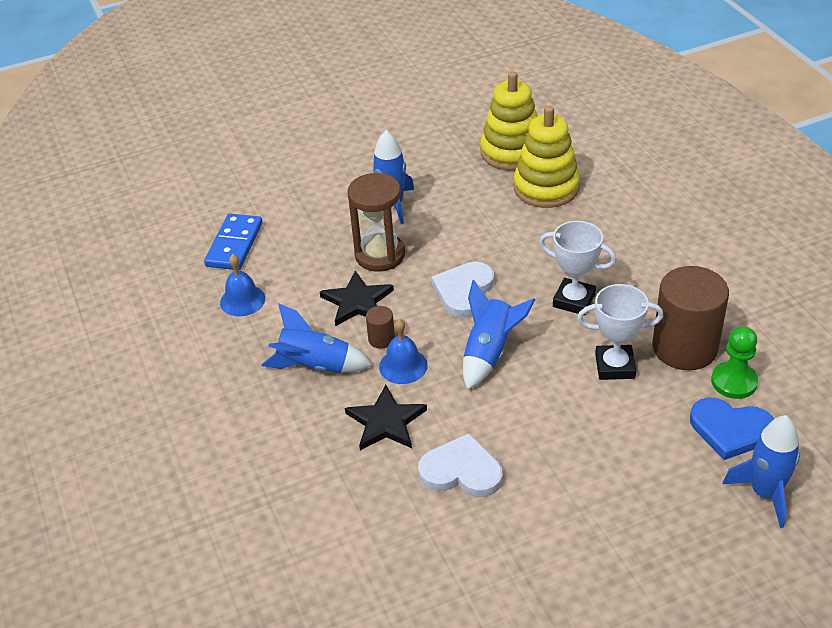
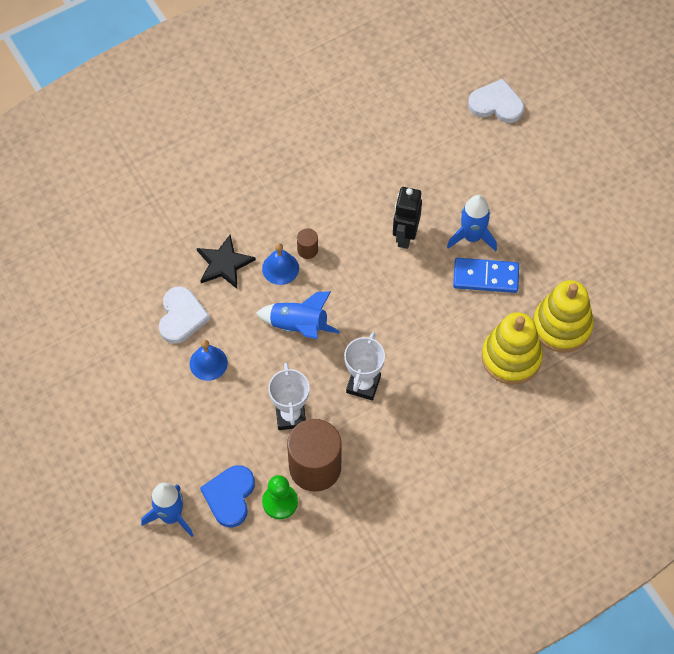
camera: 80 degrees right, 20 degrees up
blue domino [204,213,263,270] -> blue domino moved to [453,258,519,293]
blue bell [220,254,265,316] -> blue bell moved to [190,340,228,381]
blue rocket [261,304,373,373] -> none
black star [320,271,394,326] -> none
brown hourglass [347,173,405,272] -> black robot [393,187,422,249]
white heart [432,262,494,318] -> white heart moved to [468,79,524,123]

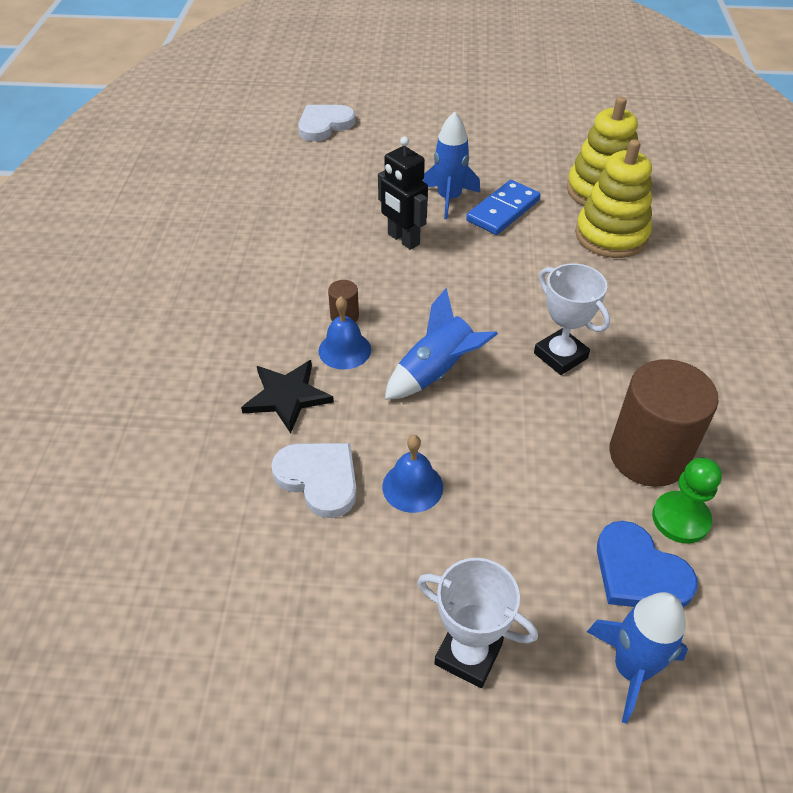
camera: 55 degrees left, 15 degrees down
white trophy [268,363,309,430] -> white trophy moved to [417,558,538,688]

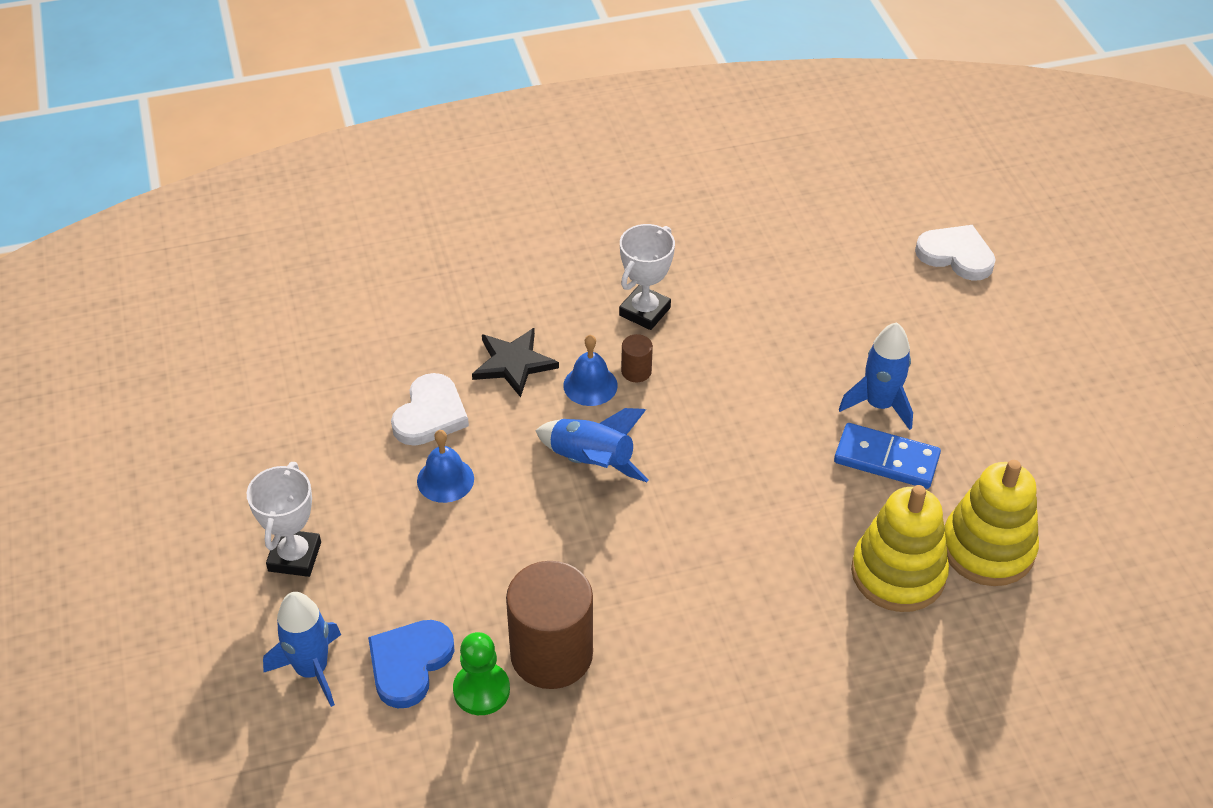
camera: 70 degrees right, 0 degrees up
black robot [378,137,428,250] -> none
white trophy [534,263,610,375] -> white trophy moved to [619,224,675,330]

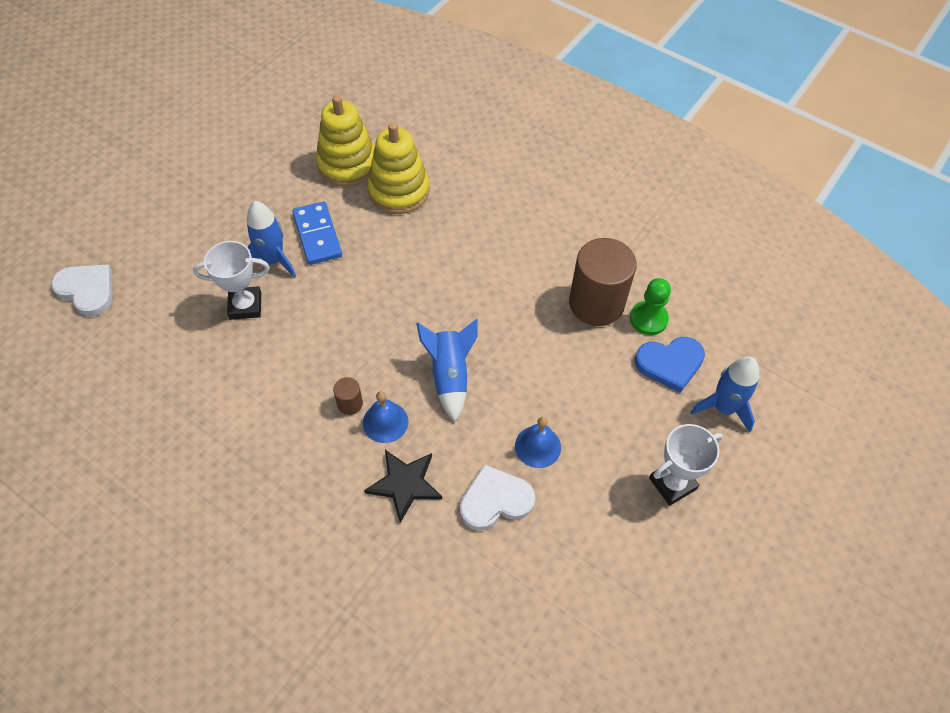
camera: 130 degrees left, 10 degrees up
white trophy [619,224,675,330] -> white trophy moved to [193,241,270,320]
white heart [915,225,996,281] -> white heart turned 135 degrees clockwise [51,264,113,316]

